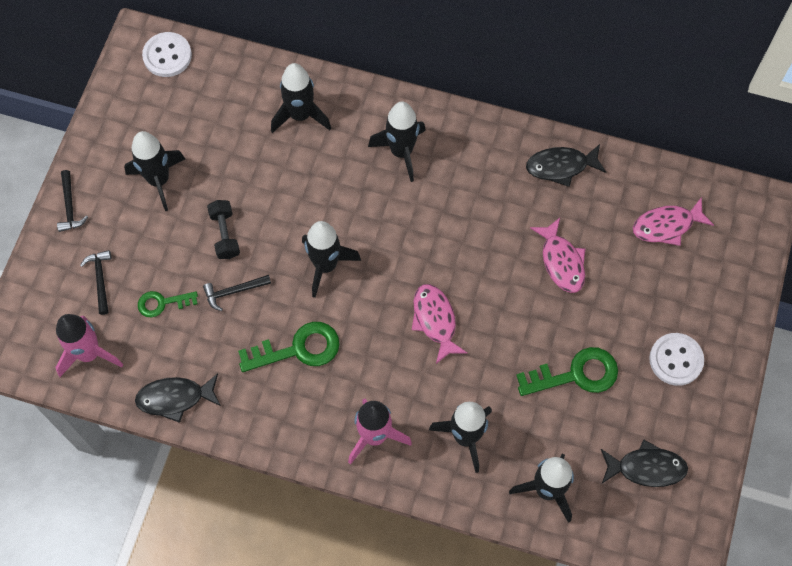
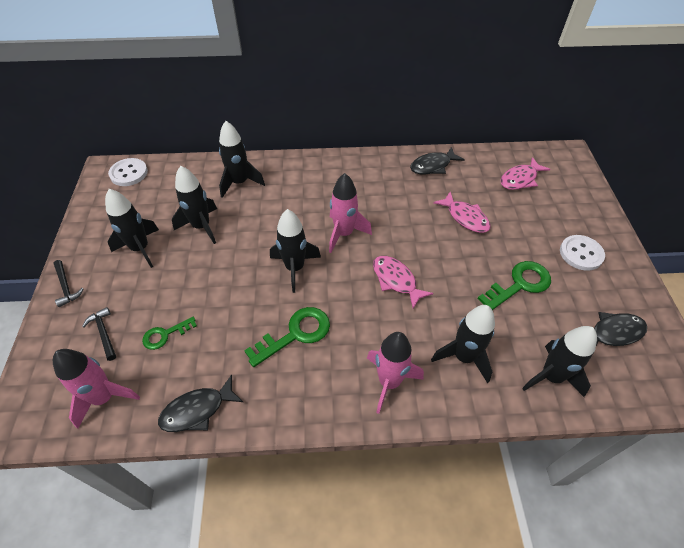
camera: 20 degrees left, 15 degrees down
black hammer [203,275,271,311] -> none
black dumbbell [207,200,240,259] -> none
black rocket [368,102,426,182] -> black rocket moved to [172,166,217,244]
none -> pink rocket [329,173,372,253]

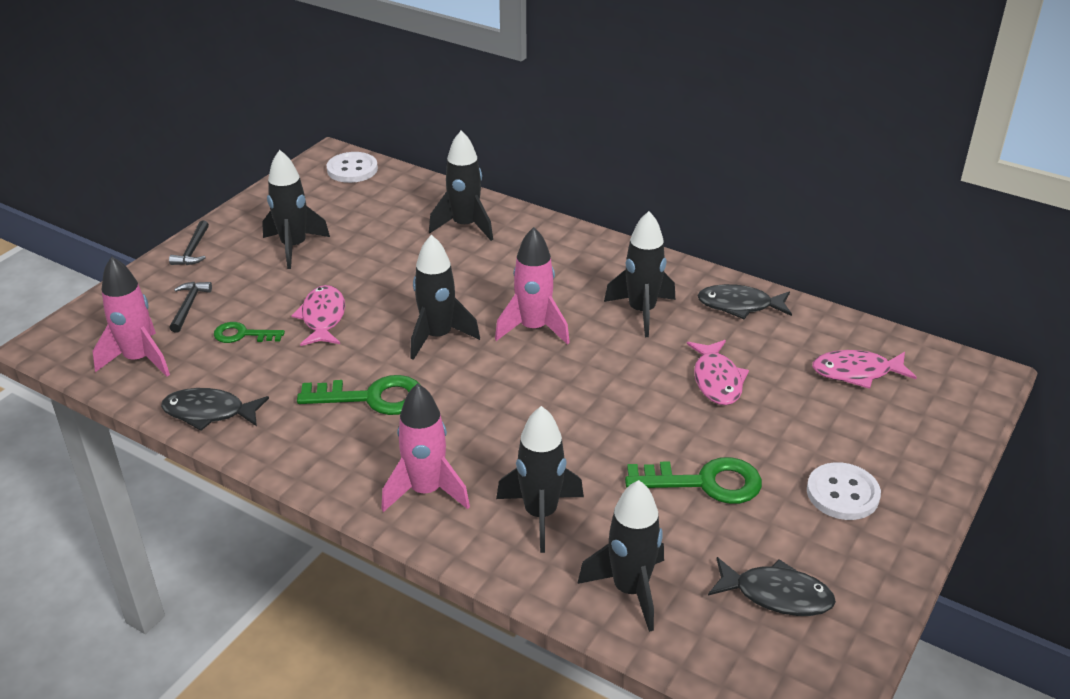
camera: 35 degrees right, 15 degrees down
black rocket [172,166,217,244] -> black rocket moved to [604,211,675,337]
pink fish [373,256,433,308] -> pink fish moved to [291,285,345,346]

